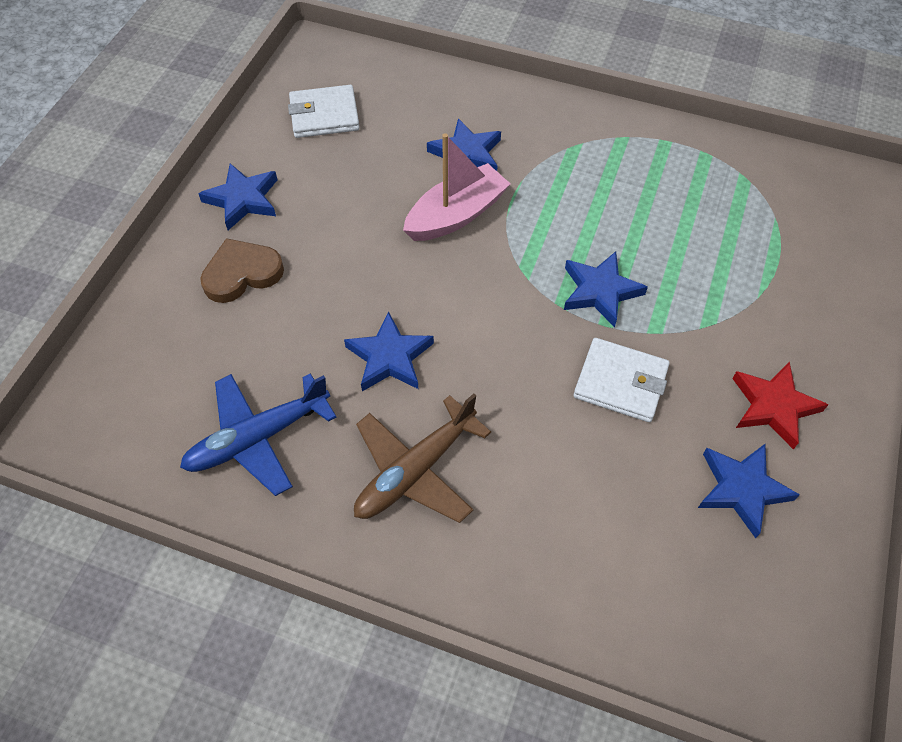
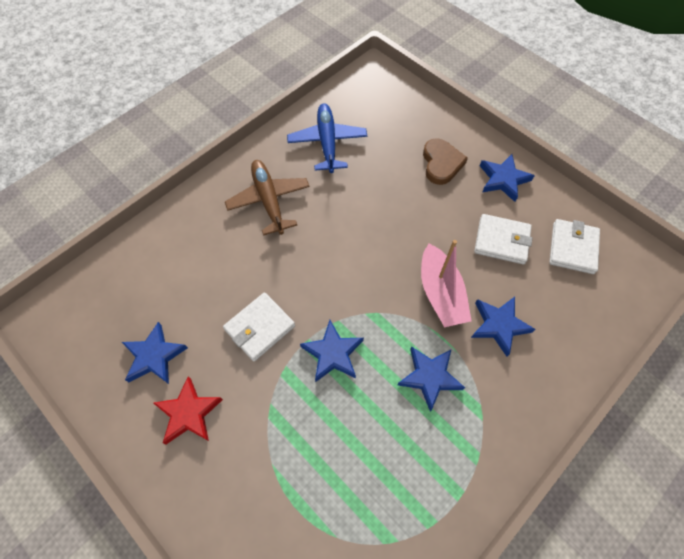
camera: 115 degrees right, 5 degrees up
blue star [344,311,434,391] -> blue star moved to [398,346,465,412]
none -> white wallet [474,214,532,264]

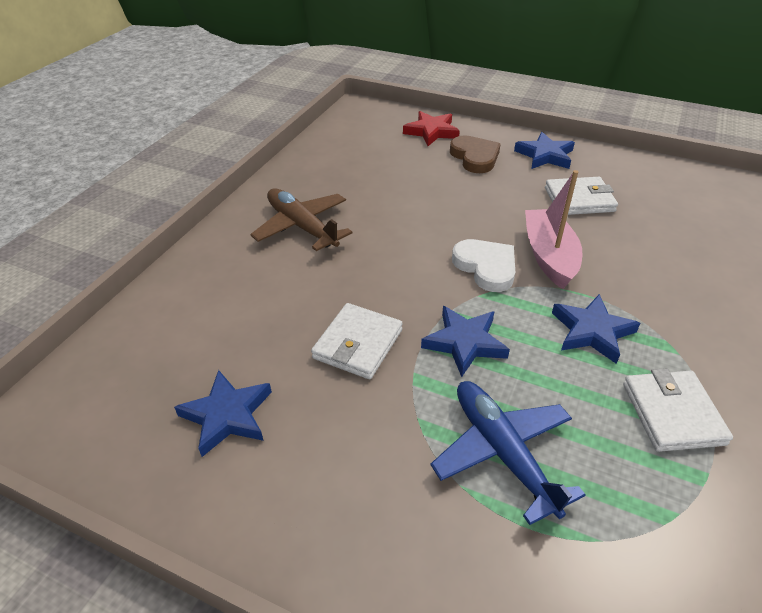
camera: 20 degrees left, 20 degrees down
red star [153,376,223,444] -> red star moved to [403,111,460,146]
blue plane [287,103,367,173] -> blue plane moved to [431,381,585,525]
pink boat [421,240,472,327] -> pink boat turned 150 degrees counterclockwise [525,170,582,289]
blue star [471,297,536,357] -> none
white wallet [549,219,600,274] -> white wallet moved to [623,368,733,452]
none -> white heart [452,239,515,292]

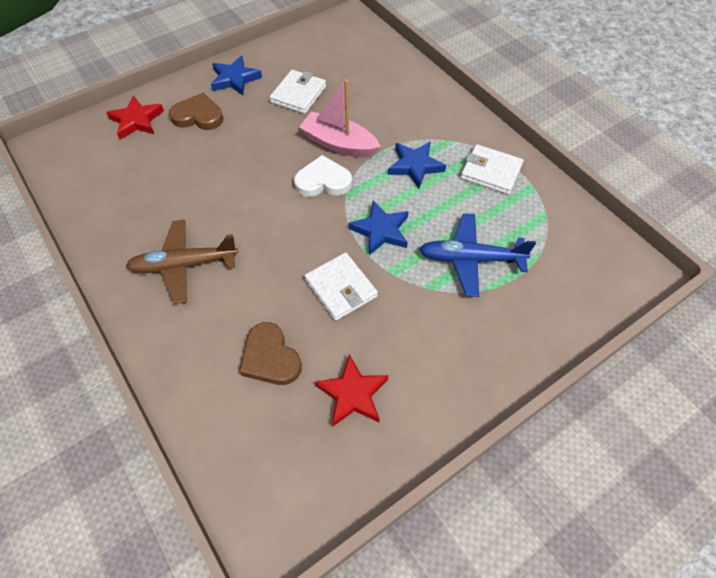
camera: 60 degrees left, 15 degrees up
blue star [174,370,272,457] -> red star [315,354,389,427]
none -> brown heart [239,322,302,385]

